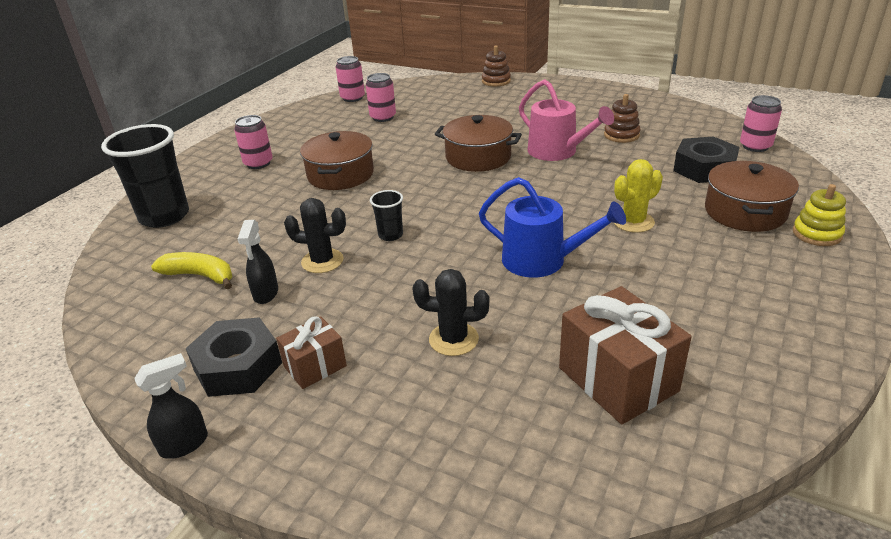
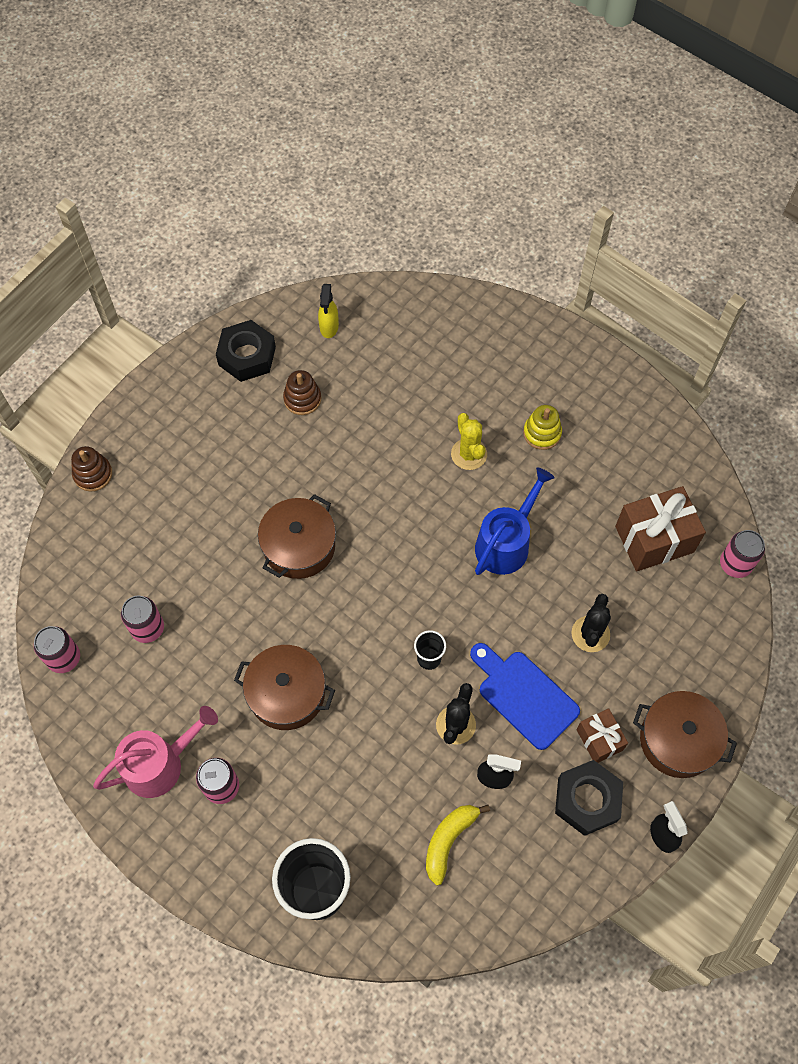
camera: 80 degrees left, 30 degrees up
pink watering can [519,79,614,161] -> pink watering can moved to [93,706,218,798]
black nut [673,136,739,183] -> black nut moved to [216,320,276,382]
brown pot [705,161,799,232] -> brown pot moved to [633,691,737,778]
pink can [740,95,782,152] -> pink can moved to [720,530,765,578]
yellow stacking toy [793,184,846,246] -> yellow stacking toy moved to [523,405,562,450]
none -> yellow spray bottle [318,284,339,338]
none -> blue cutting board [470,643,580,750]

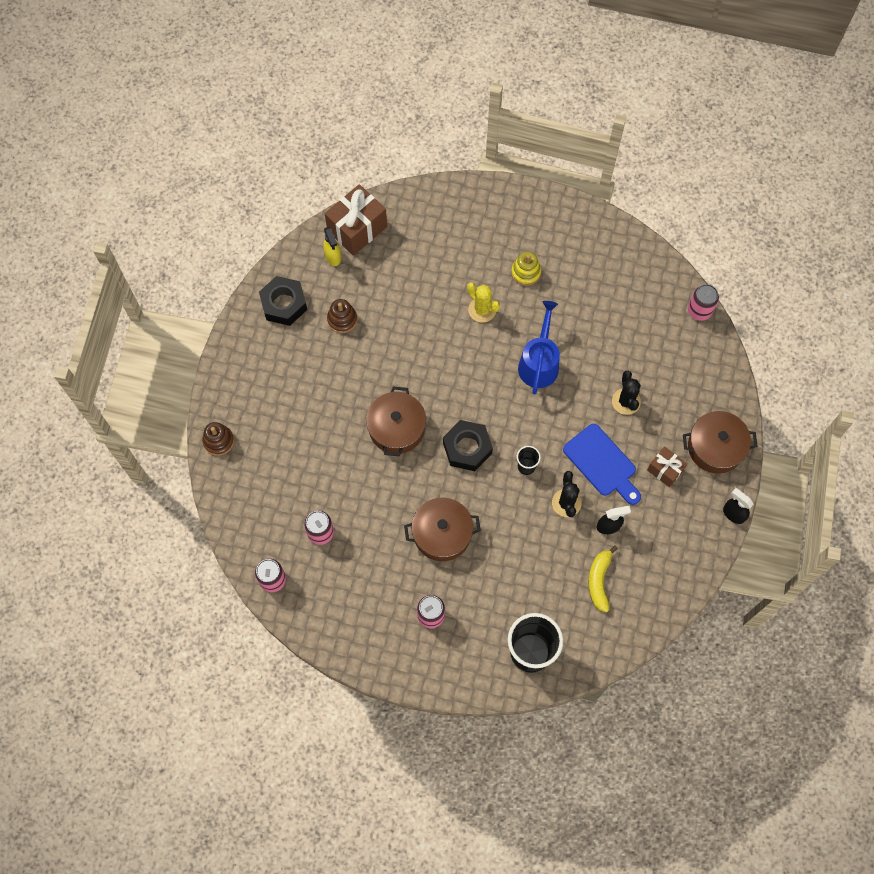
camera: 25 degrees left, 5 degrees up
pink watering can [93,706,218,798] -> none
blue cutting board [470,643,580,750] -> blue cutting board turned 150 degrees counterclockwise [563,424,641,505]
black nut [555,760,623,836] -> black nut moved to [443,420,493,471]
brown gift [615,486,706,572] -> brown gift moved to [325,184,387,256]

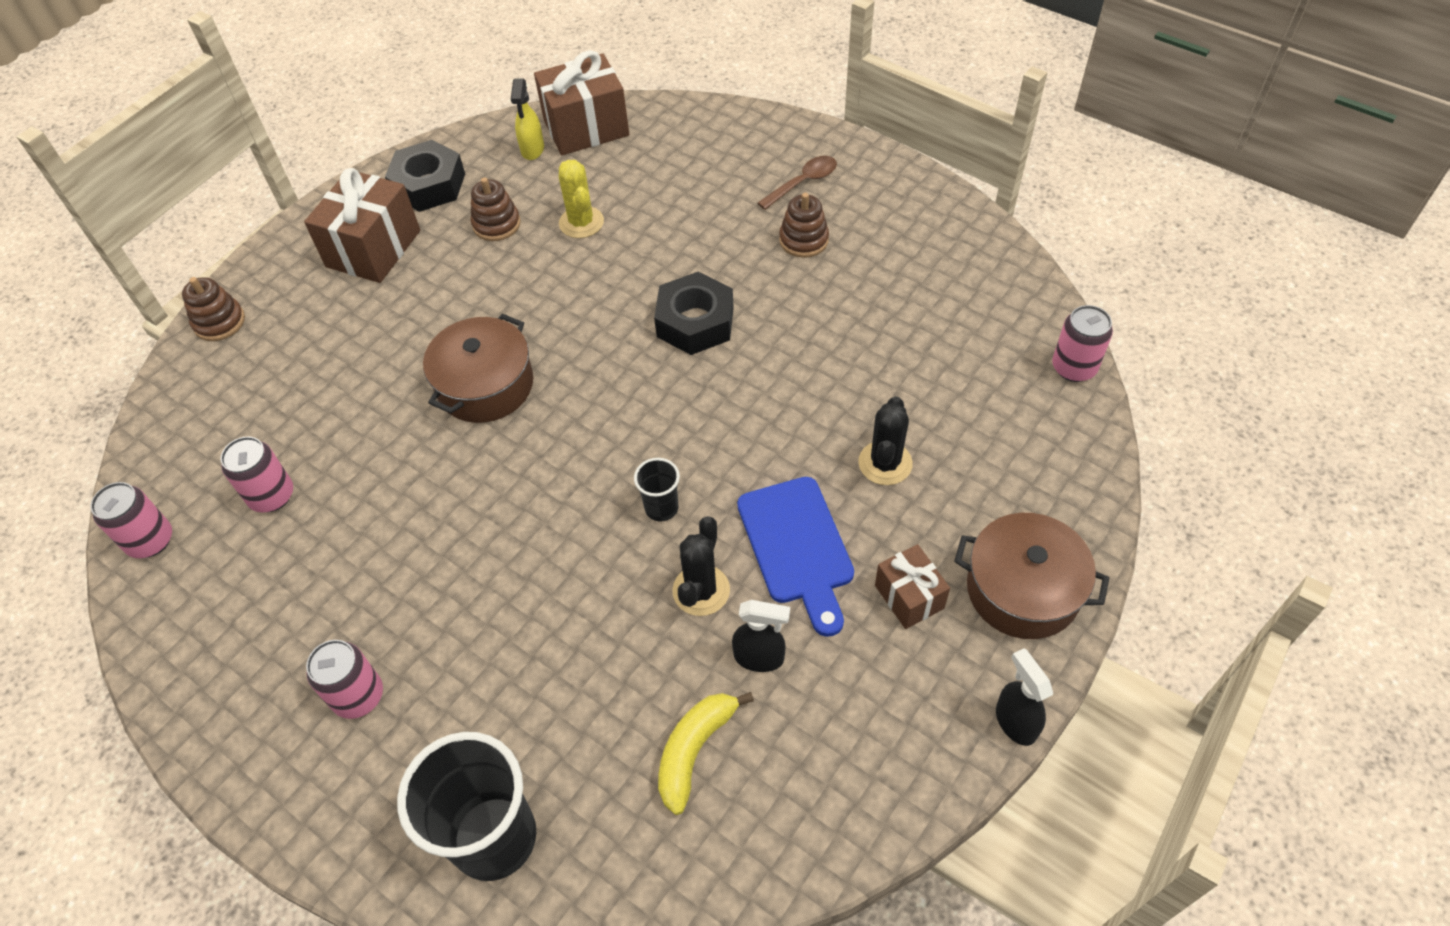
camera: 25 degrees right, 15 degrees down
brown pot [404,498,481,561] -> none
black nut [443,420,493,471] -> black nut moved to [654,272,734,355]
yellow cactus [467,283,500,323] -> yellow cactus moved to [559,160,604,238]
yellow stacking toy [511,252,541,286] -> brown stacking toy [779,193,829,258]
blue watering can [518,301,560,394] -> none
none -> brown gift [304,168,420,283]
none -> brown spoon [758,156,837,210]

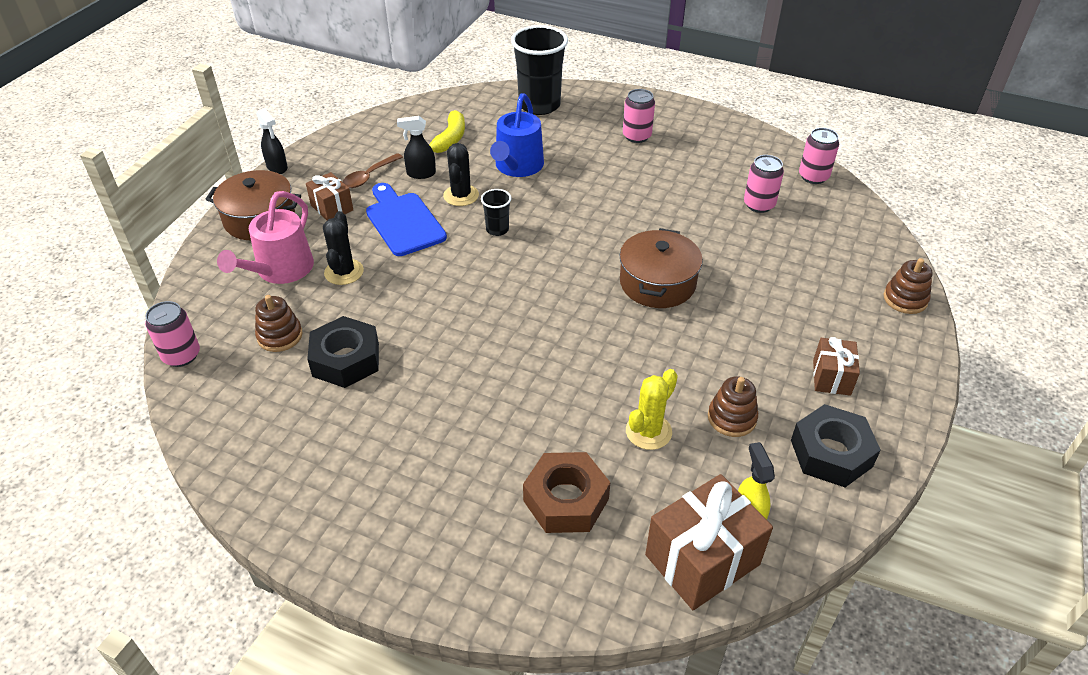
camera: 165 degrees right, 10 degrees down
brown gift [304,168,420,283] -> brown gift [813,337,860,396], size x0.57
yellow cactus [559,160,604,238] -> yellow cactus turned 75 degrees clockwise [626,369,678,450]
black nut [654,272,734,355] -> black nut moved to [307,316,379,388]
brown spoon [758,156,837,210] -> brown spoon moved to [343,153,403,188]
brown stacking toy [779,193,829,258] -> brown stacking toy moved to [255,295,303,352]
none -> pink watering can [217,191,314,284]
none -> blue watering can [490,93,544,177]
none -> brown nut [523,452,610,533]

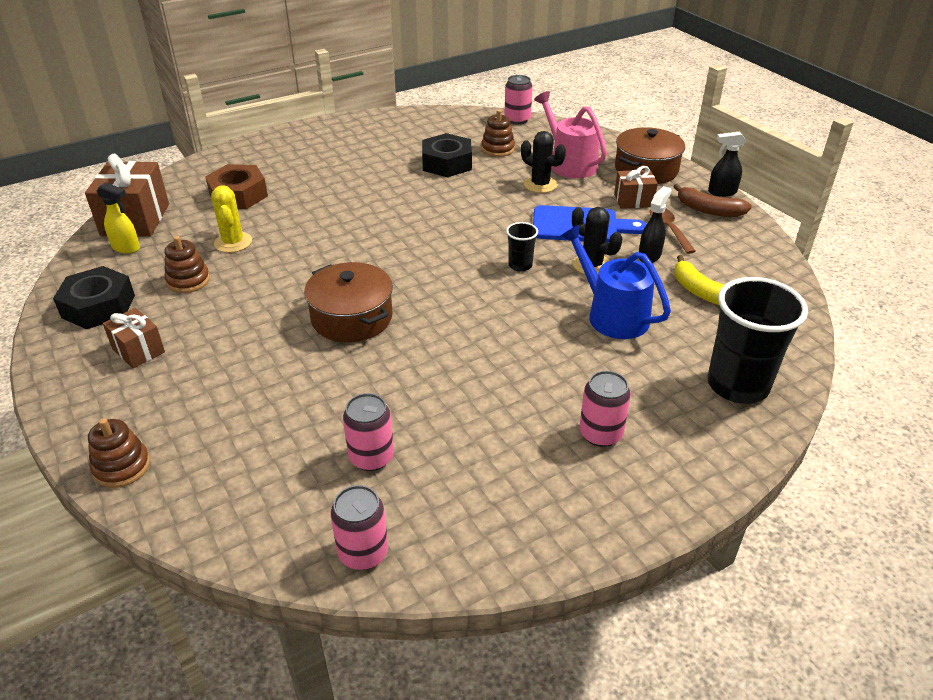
camera: 125 degrees right, 5 degrees down
none -> brown banana [673,184,752,217]

